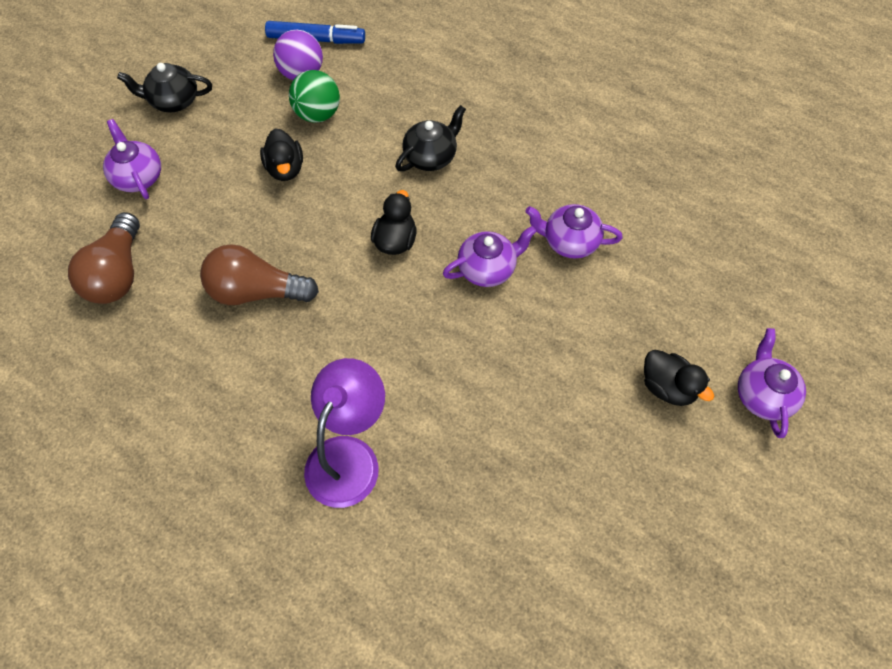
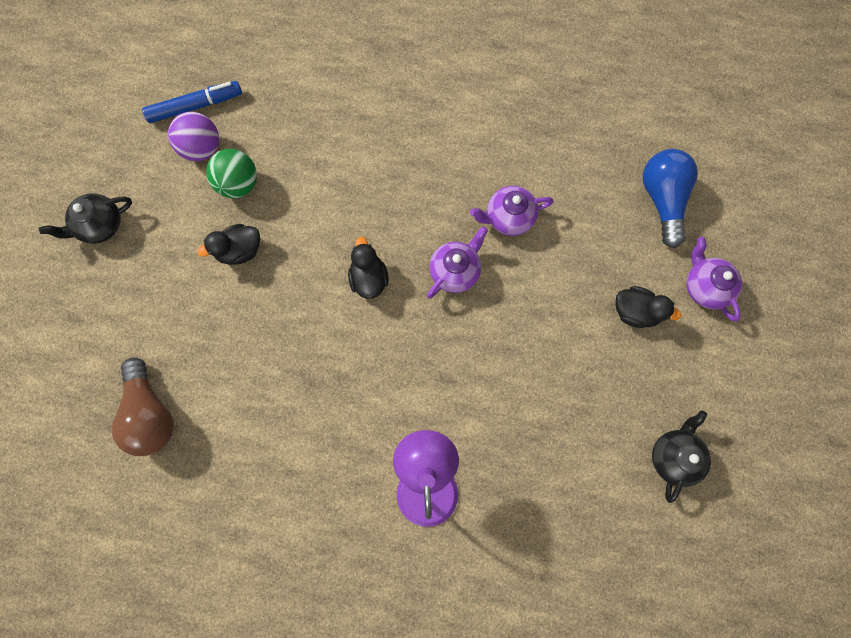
camera: 25 degrees left, 15 degrees up
purple teapot [103,119,161,199] -> none
brown light bulb [200,244,319,305] -> none
black duck [260,128,303,181] -> black duck turned 105 degrees clockwise [197,224,260,265]
black teapot [395,105,466,172] -> black teapot moved to [652,410,711,503]
none -> blue light bulb [643,149,698,248]

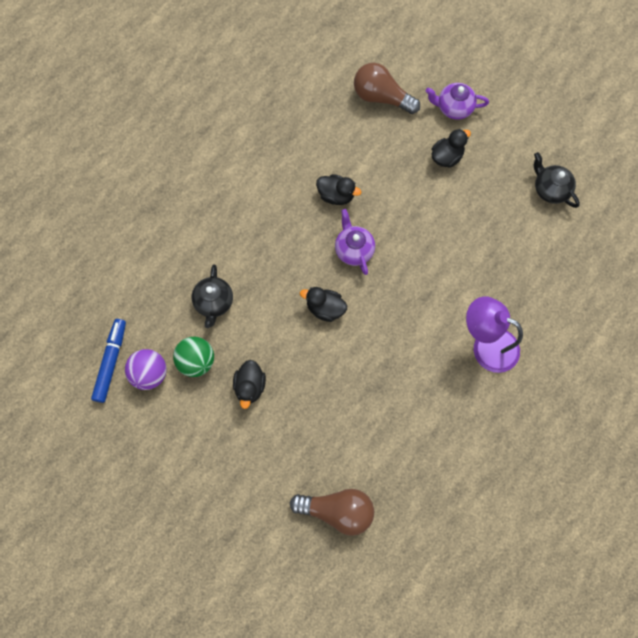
camera: 60 degrees left, 5 degrees down
black teapot [39,193,132,244] -> black teapot moved to [192,264,233,328]
purple teapot [470,186,554,236] -> black duck [316,174,361,205]
blue light bulb [643,149,698,248] -> brown light bulb [354,63,420,114]

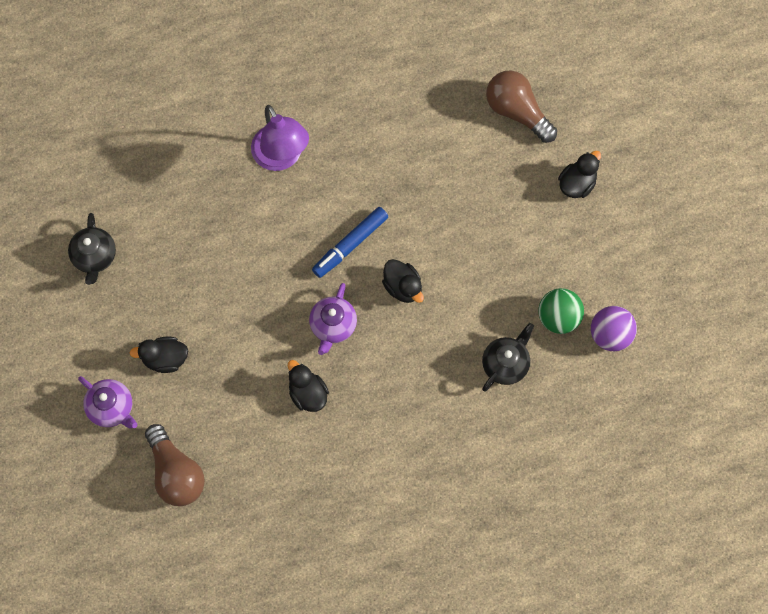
camera: 145 degrees left, 0 degrees up
blue marker [91,319,126,403] -> blue marker moved to [312,207,388,278]
black duck [233,360,266,409] -> black duck moved to [558,151,601,198]

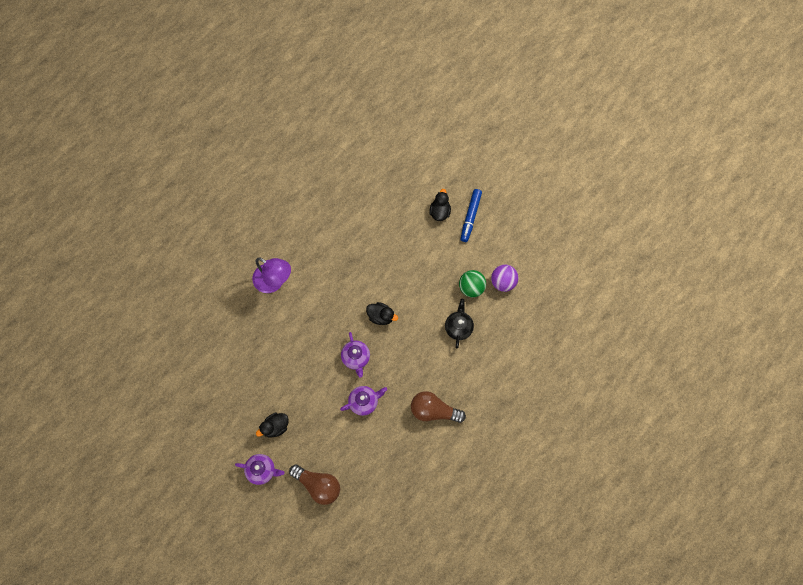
camera: 30 degrees left, 0 degrees up
black teapot [68,213,116,285] -> none
black duck [288,360,329,412] -> purple teapot [340,386,387,416]
blue marker [312,207,388,278] -> blue marker moved to [461,189,482,242]
brown light bulb [486,70,557,143] -> brown light bulb moved to [411,391,466,423]

